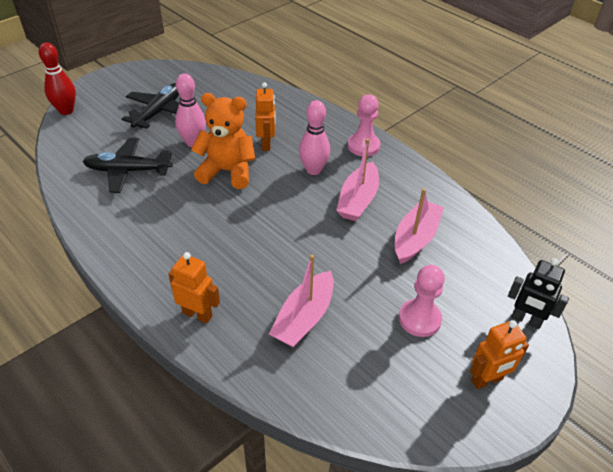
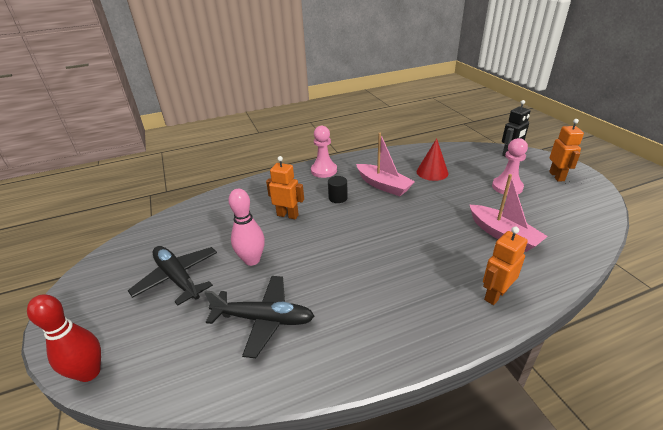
camera: 65 degrees left, 10 degrees down
black plane [83,138,173,193] -> black plane turned 105 degrees counterclockwise [204,276,315,358]
orange teddy bear [191,93,255,189] -> none
pink bowling pin [299,100,330,175] -> black cylinder [328,176,348,203]
pink boat [395,188,444,264] -> red cone [417,138,448,181]

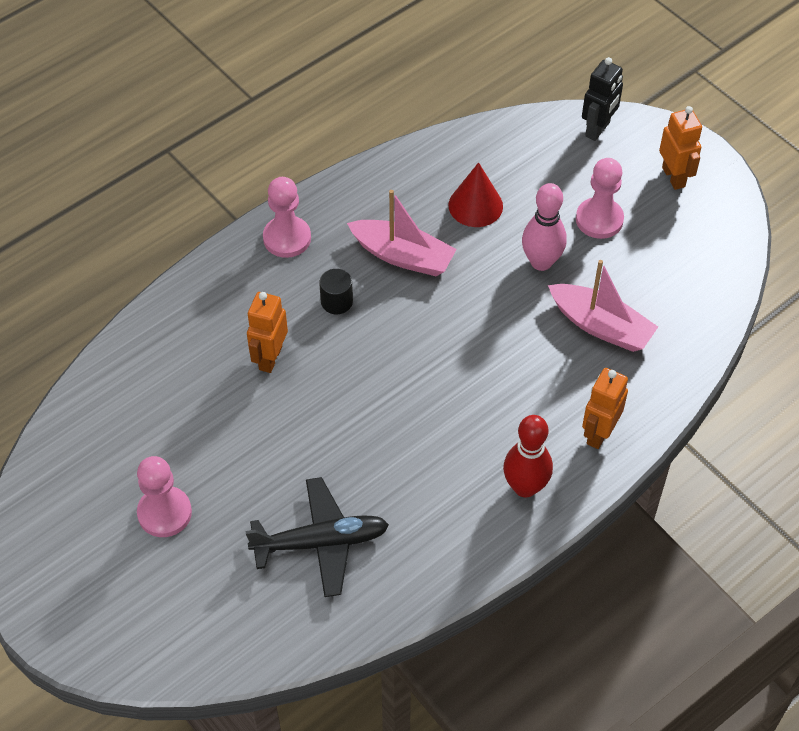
camera: 20 degrees left, 20 degrees up
red bowling pin [27,294,101,382] -> red bowling pin moved to [503,415,553,498]
black plane [128,246,217,306] -> pink pawn [137,456,192,537]
pink bowling pin [228,189,265,266] -> pink bowling pin moved to [522,183,567,271]
orange robot [266,156,304,219] -> orange robot turned 75 degrees counterclockwise [247,292,288,373]

